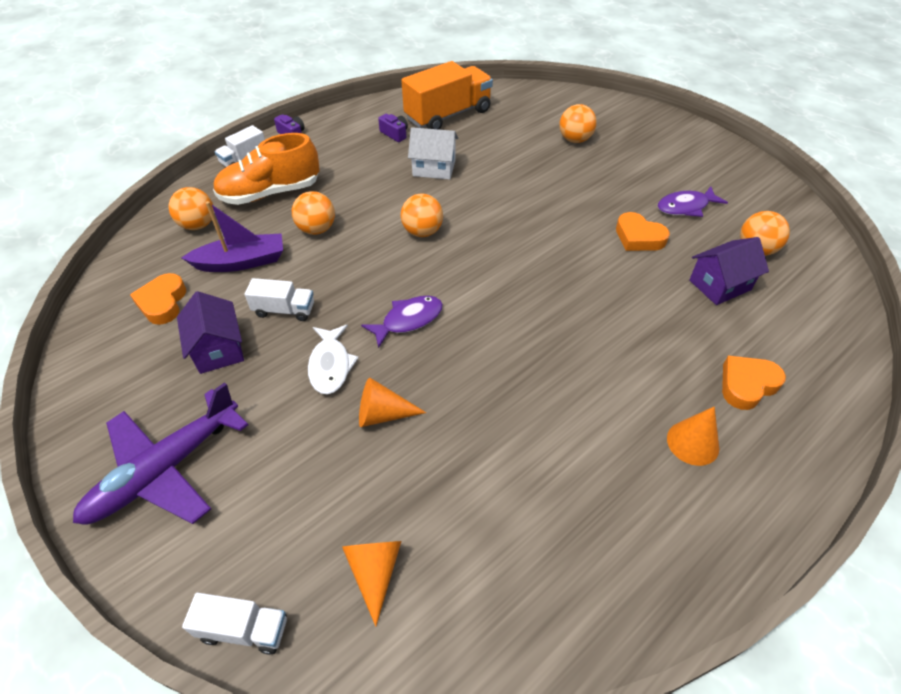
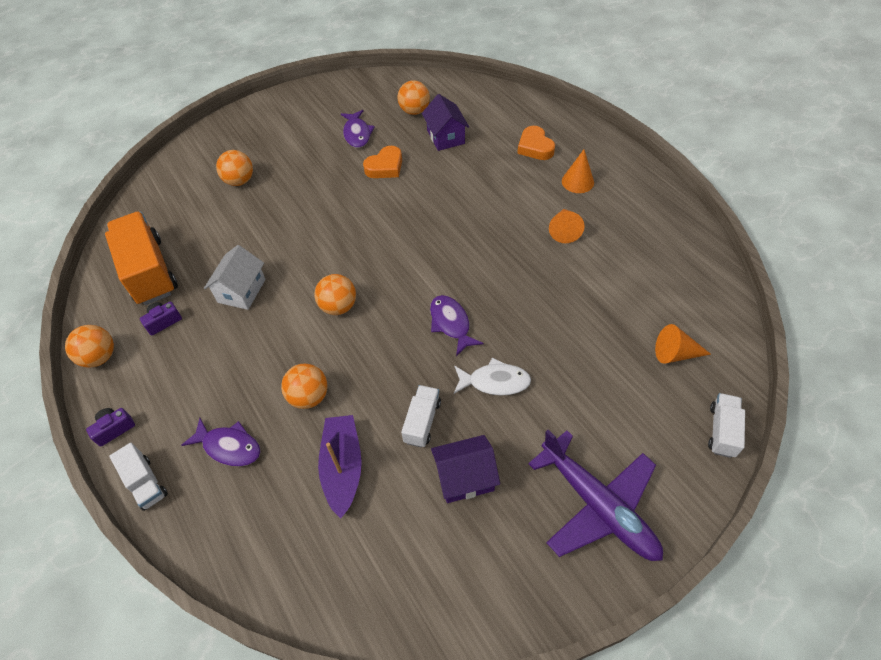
camera: 80 degrees left, 5 degrees up
orange heart [130,273,186,325] -> none
orange ball [169,187,214,230] -> orange ball moved to [65,325,114,368]
orange shoe [213,133,319,205] -> purple fish [181,418,261,466]
orange cone [359,377,426,427] -> orange cone moved to [549,209,585,243]

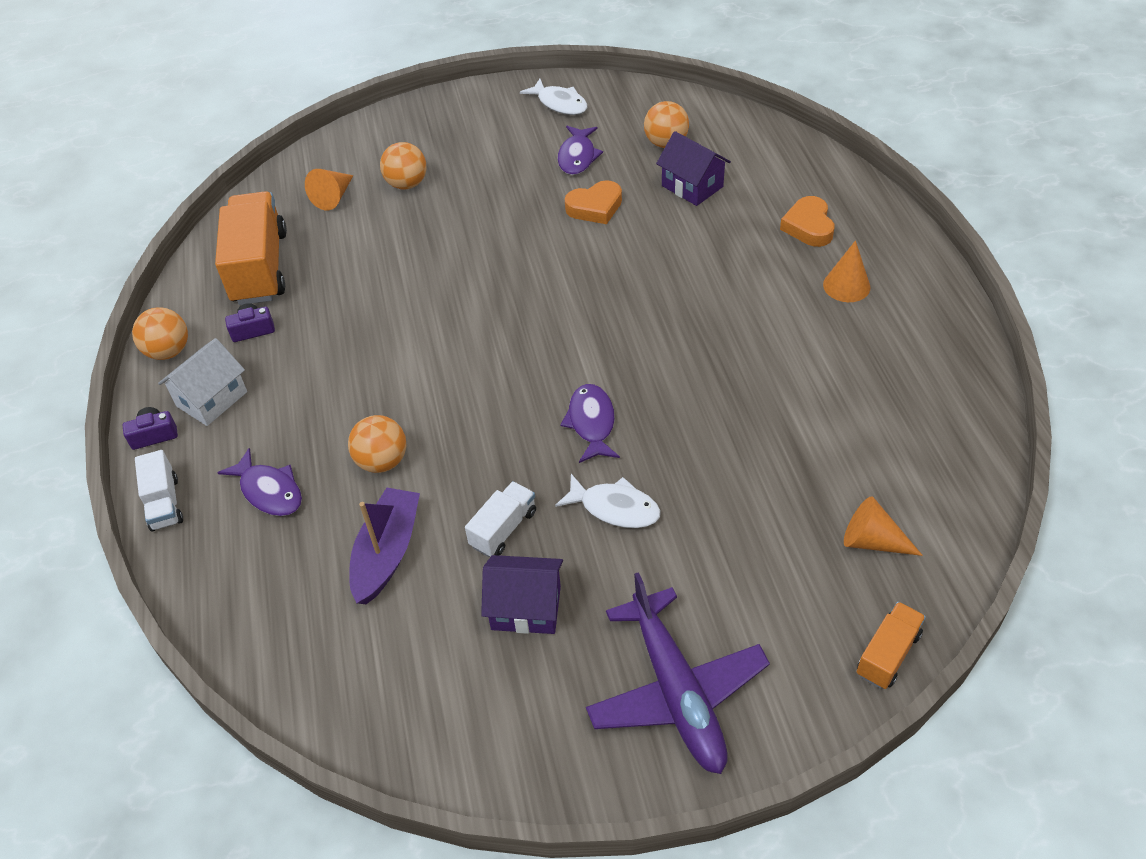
camera: 20 degrees right, 5 degrees down
white house [204,245,266,310] -> white house moved to [158,338,247,426]
orange ball [314,274,356,315] -> none
purple house [422,94,469,151] -> purple house turned 45 degrees counterclockwise [656,131,731,206]
orange cone [549,209,585,243] -> orange cone moved to [305,169,353,211]
white truck [708,393,745,458] -> orange truck [857,602,926,689]
none -> white fish [520,79,587,115]

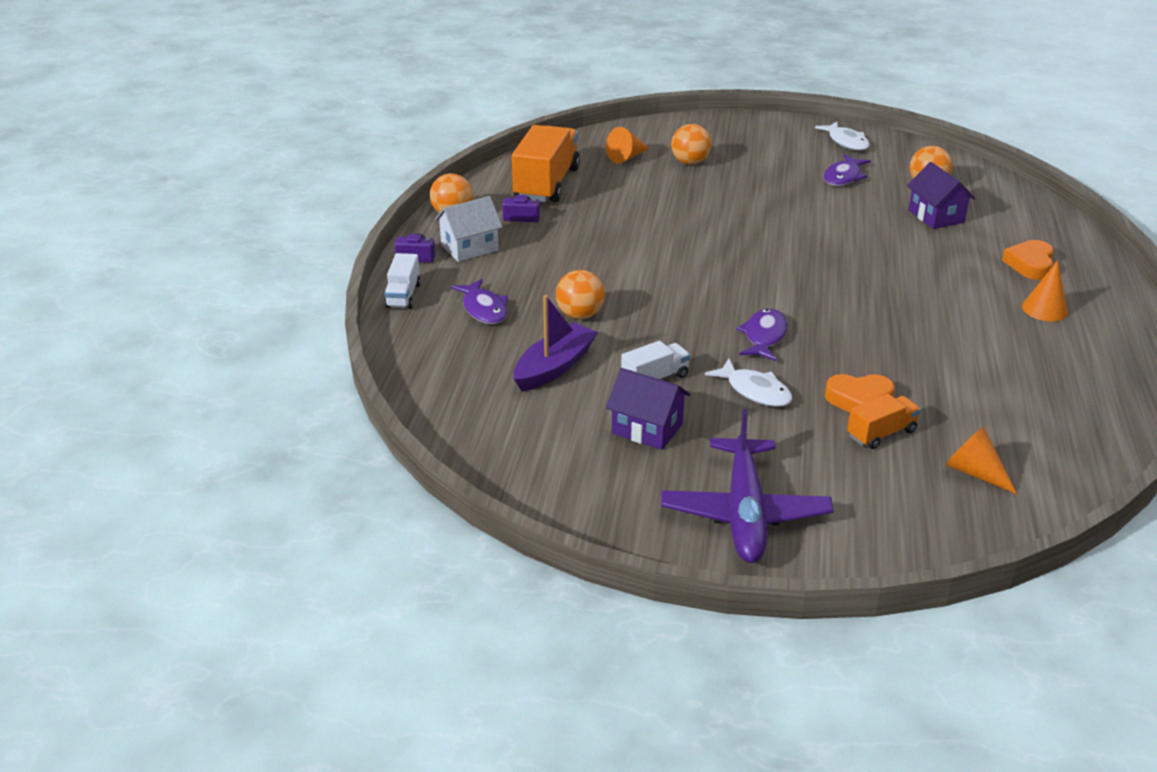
camera: 20 degrees right, 15 degrees down
orange heart [565,180,622,224] -> orange heart moved to [825,374,895,413]
orange truck [857,602,926,689] -> orange truck moved to [847,394,921,449]

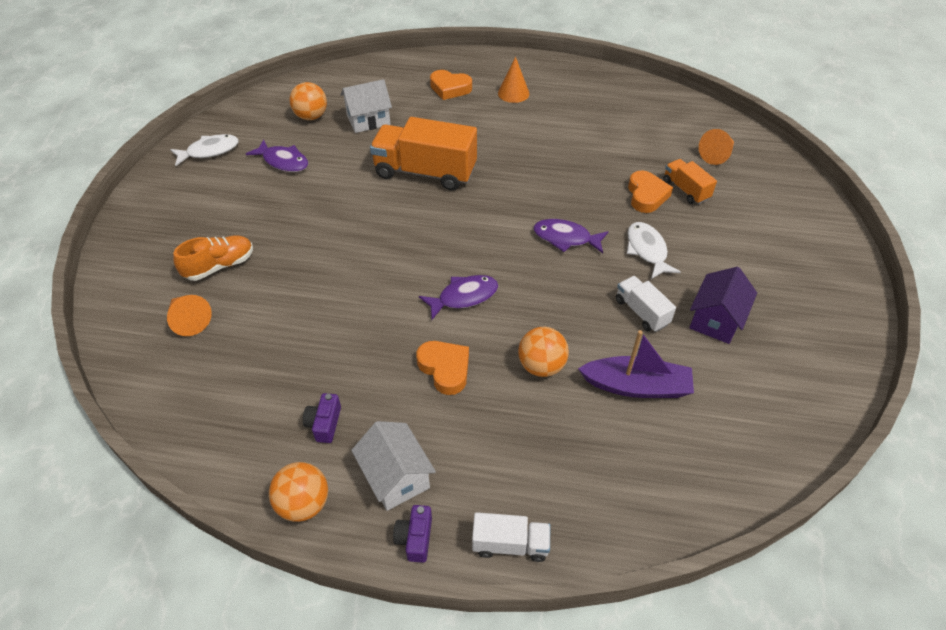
camera: 90 degrees left, 15 degrees up
purple fish [451,279,508,324] -> purple fish moved to [419,275,498,320]
orange truck [512,125,580,202] -> orange truck moved to [370,117,477,191]
purple boat [513,295,598,392] -> purple boat turned 150 degrees clockwise [578,330,694,398]
purple plane [661,409,834,563] -> none
orange ball [671,124,711,165] -> orange shoe [173,235,253,281]
white fish [705,359,792,407] -> white fish turned 60 degrees counterclockwise [627,222,681,279]
purple house [907,162,975,229] -> white house [341,79,392,133]
none -> orange heart [416,341,469,395]

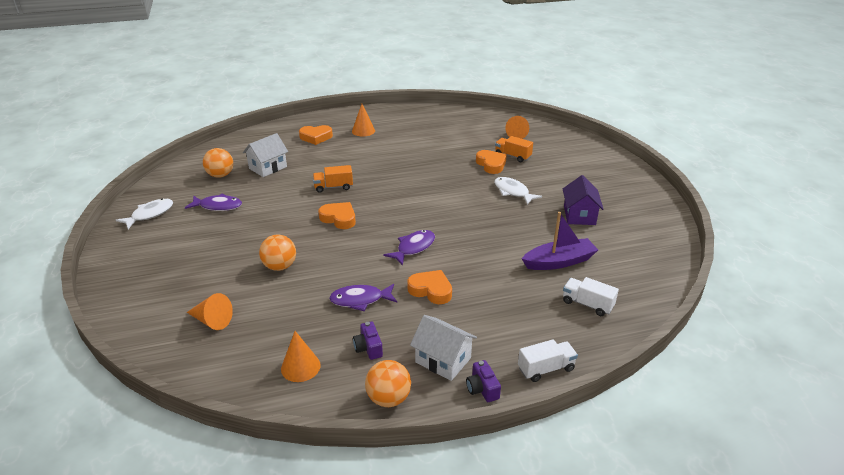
camera: 25 degrees left, 15 degrees down
orange shoe [173,235,253,281] -> none
orange truck [370,117,477,191] -> orange truck [313,165,353,193], size x0.51
orange ball [518,327,569,377] -> orange ball moved to [259,235,296,271]
purple fish [533,219,609,253] -> purple fish moved to [329,284,397,311]
white truck [616,276,676,332] -> white truck moved to [563,277,619,316]
none -> orange cone [281,331,321,382]
none -> orange heart [318,202,356,229]

